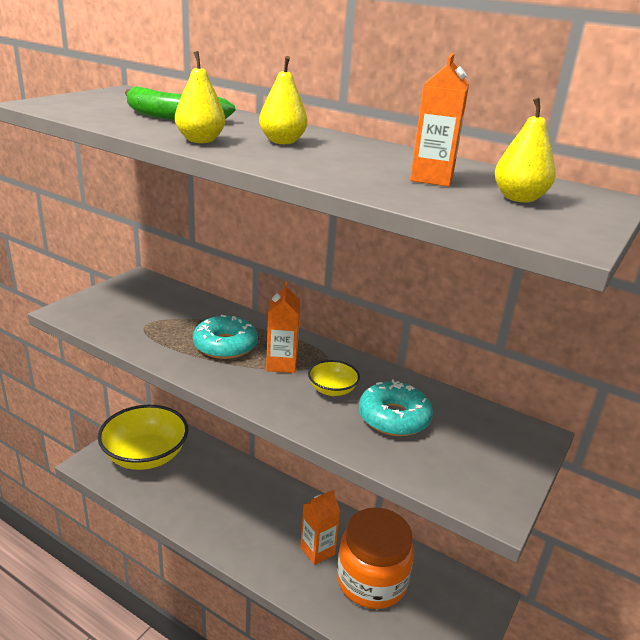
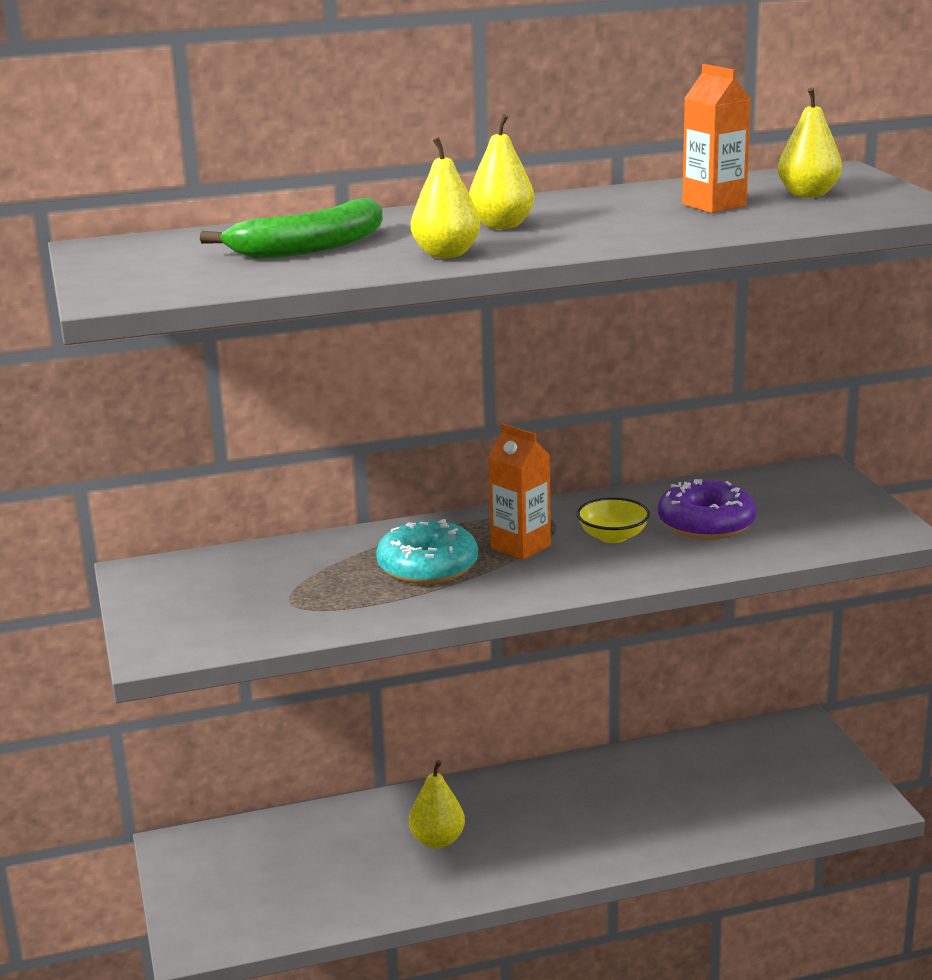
camera: 45 degrees left, 5 degrees down
yellow bowl [98,405,189,470] -> none
orange carton [300,490,340,565] -> none
orange jar [337,508,414,609] -> none
turquoise donut [359,380,433,436] -> purple donut [658,479,756,540]
none -> yellow pear [409,760,465,849]

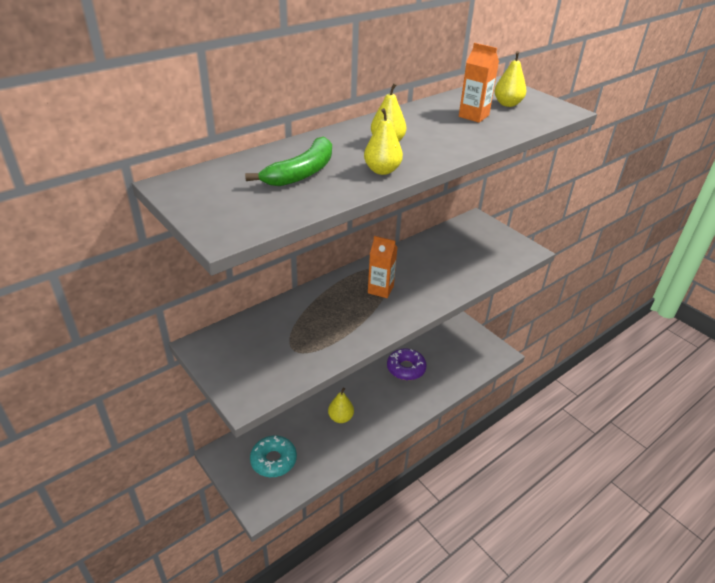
camera: 25 degrees left, 15 degrees up
turquoise donut [376,519,478,584] -> turquoise donut moved to [250,435,297,477]
yellow bowl [577,497,650,543] -> none
purple donut [658,479,756,540] -> purple donut moved to [387,349,427,380]

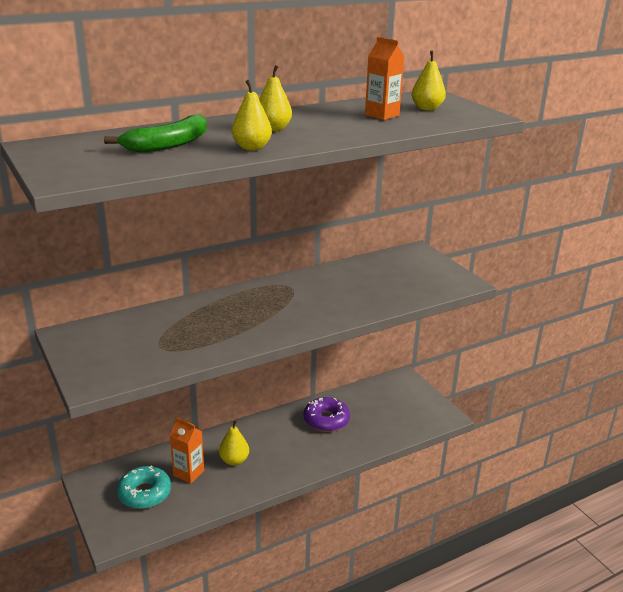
camera: 10 degrees right, 10 degrees down
orange carton [368,236,398,298] -> orange carton moved to [170,417,204,484]

